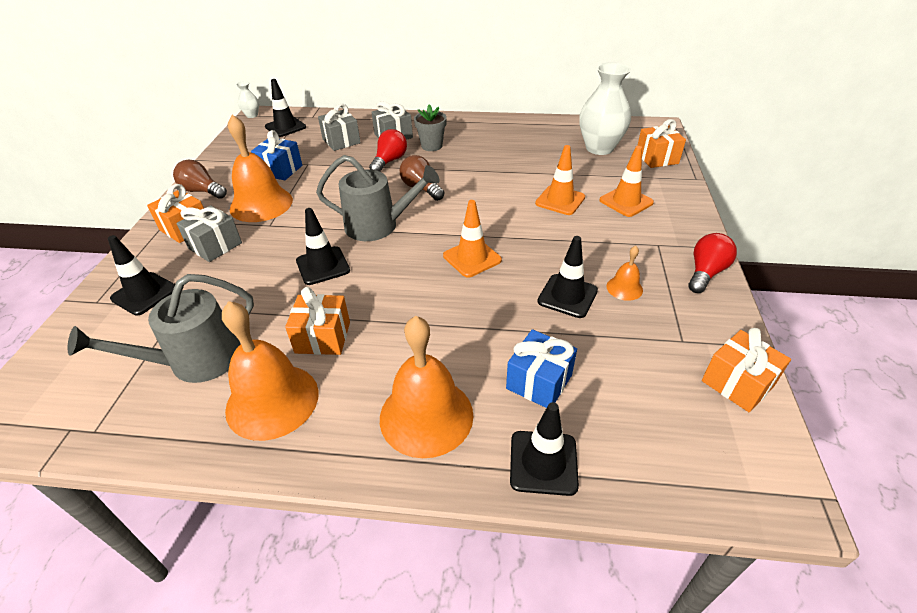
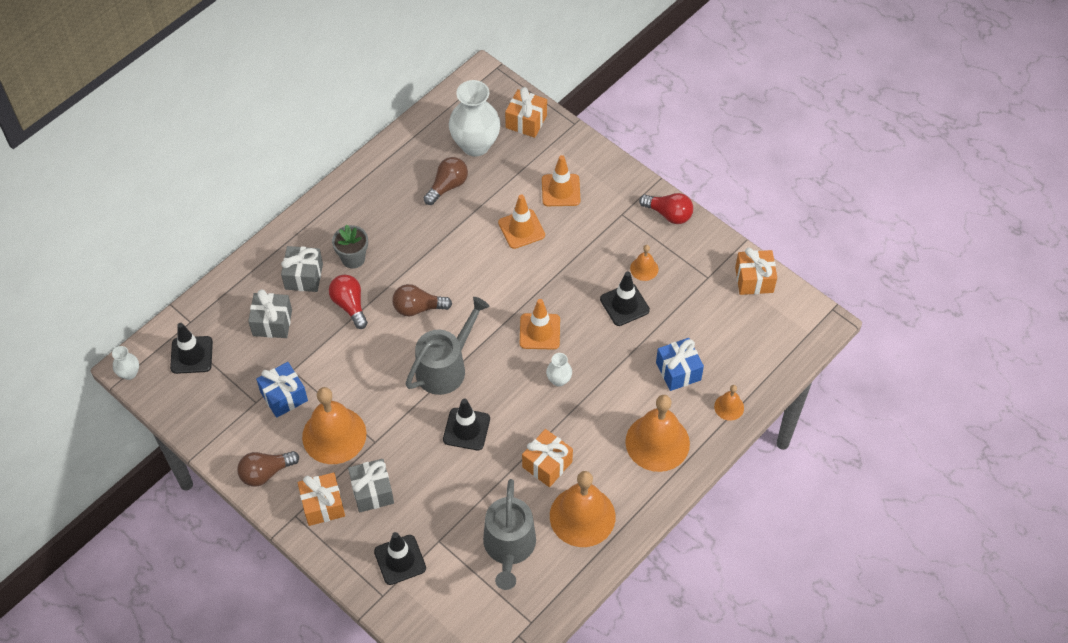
camera: 55 degrees left, 15 degrees up
black traffic cone [510,402,579,496] -> orange bell [714,385,744,421]
red light bulb [688,233,737,293] -> red light bulb turned 135 degrees clockwise [639,193,693,224]
none -> brown light bulb [424,157,468,205]
none -> white vase [546,353,572,387]

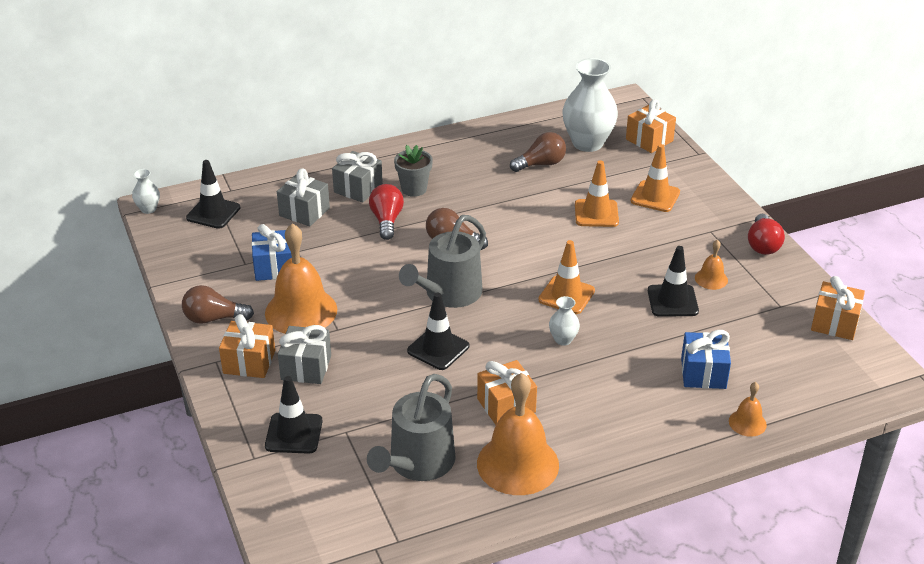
camera: 25 degrees right, 20 degrees down
grey watering can [405,297,490,395] -> grey watering can turned 150 degrees clockwise [399,215,486,308]
orange bell [625,395,690,472] -> none
red light bulb [639,193,693,224] -> red light bulb turned 45 degrees clockwise [748,214,785,255]

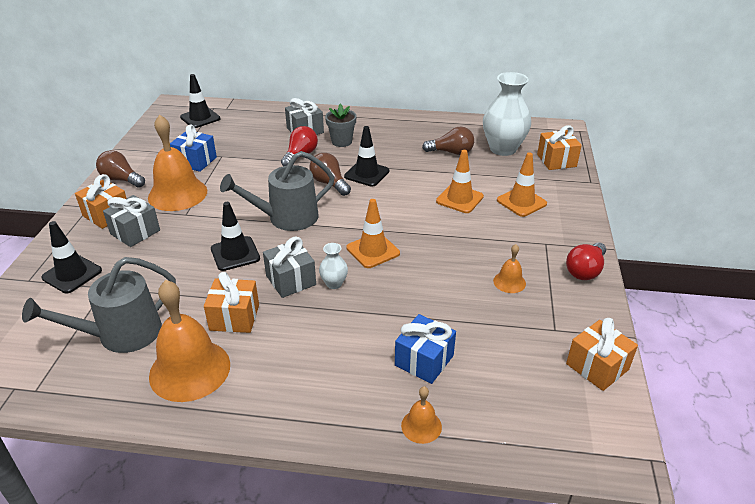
camera: 30 degrees right, 0 degrees up
white vase [132,169,160,214] -> none
grey gift [277,168,330,226] -> grey gift moved to [263,236,316,298]
black traffic cone [648,246,699,317] -> black traffic cone moved to [344,126,389,187]

